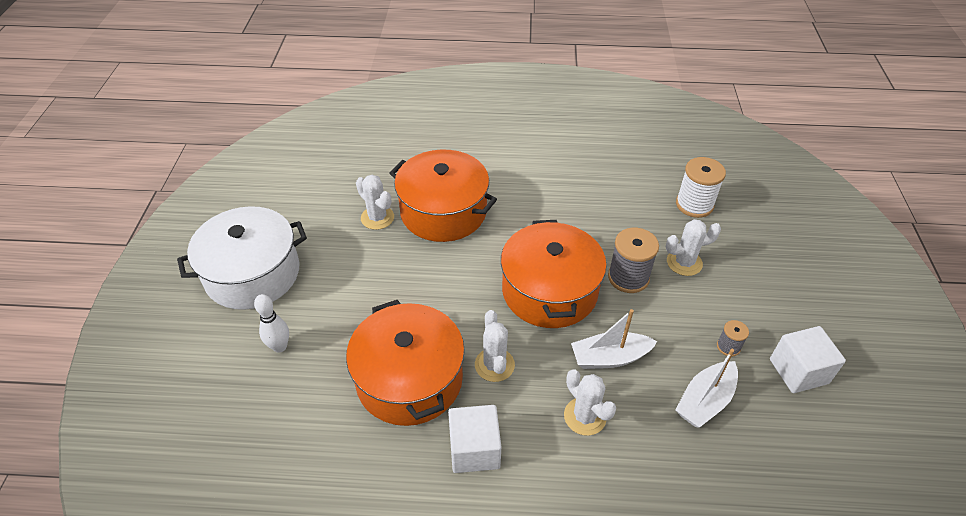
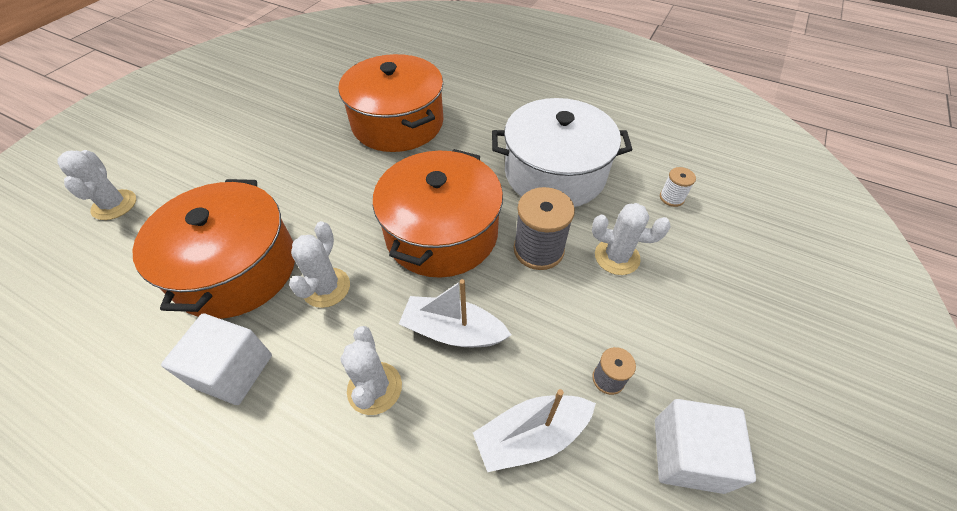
camera: 25 degrees right, 5 degrees up
white pot [177,206,307,310] -> white pot moved to [492,98,633,207]
white bowling pin [254,294,289,353] -> none
white cactus [356,175,394,230] -> white cactus moved to [57,150,136,220]
white spool [676,157,726,218] -> white spool [660,167,696,207], size x0.53

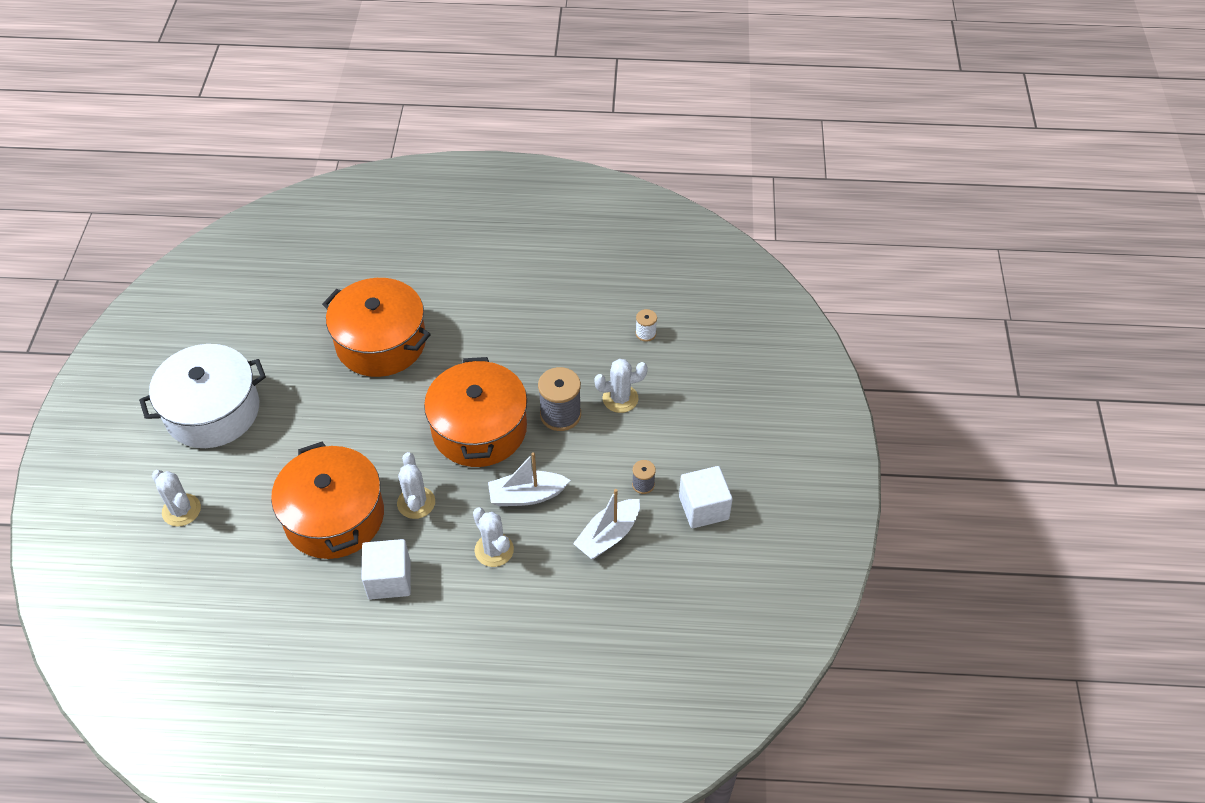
camera: 25 degrees left, 0 degrees up
white pot [492,98,633,207] -> white pot moved to [139,344,266,448]

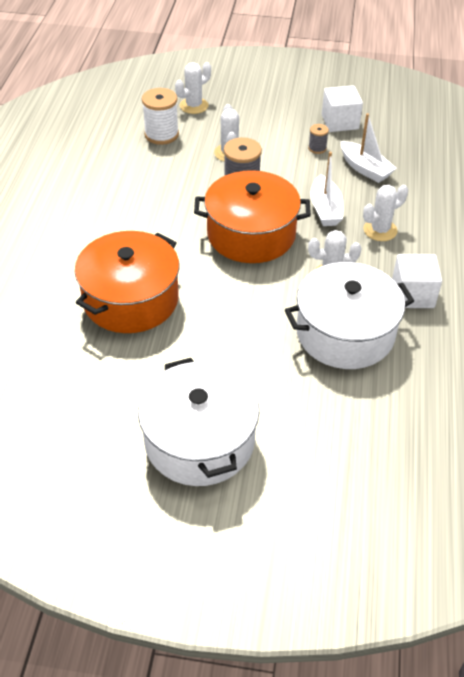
camera: 85 degrees left, 5 degrees down
white cactus [152,470,201,527] -> white cactus moved to [175,62,211,114]
orange pot [271,442,384,559] -> white pot [285,262,414,369]
white spool [636,309,657,342] -> white spool [142,88,179,145], size x1.90

